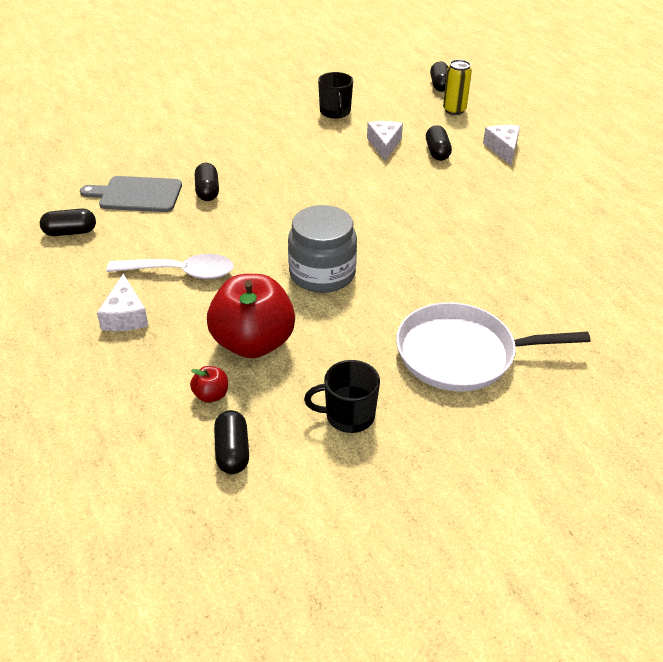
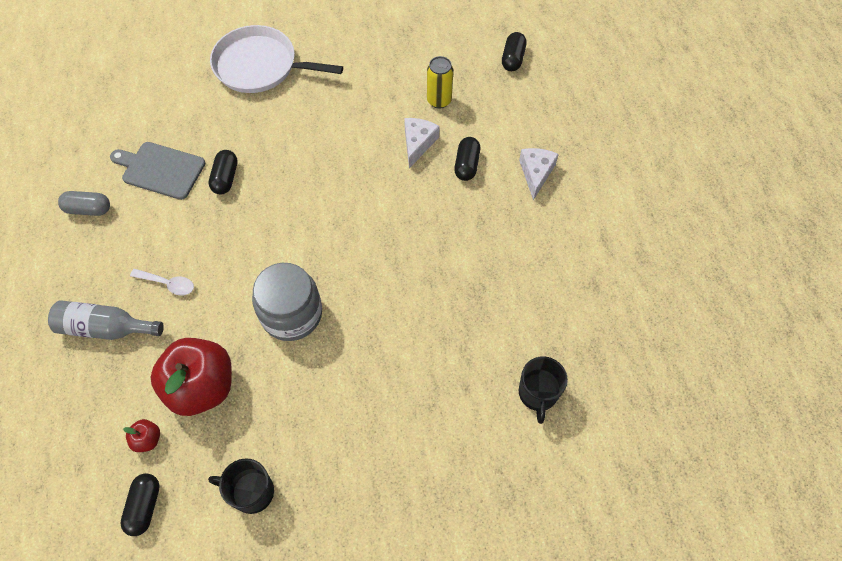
camera: 15 degrees right, 20 degrees up
black capsule [40,209,96,236] -> grey capsule [58,191,110,216]
white cheese [97,274,149,331] -> grey bottle [48,300,164,340]
white spoon [106,254,234,279] -> white spoon [130,269,194,296], size x0.59
black mug [318,72,353,119] -> black mug moved to [519,356,568,424]
white pan [396,302,590,392] -> white pan moved to [210,25,343,93]
yellow can [443,60,472,115] -> yellow can moved to [427,56,453,109]

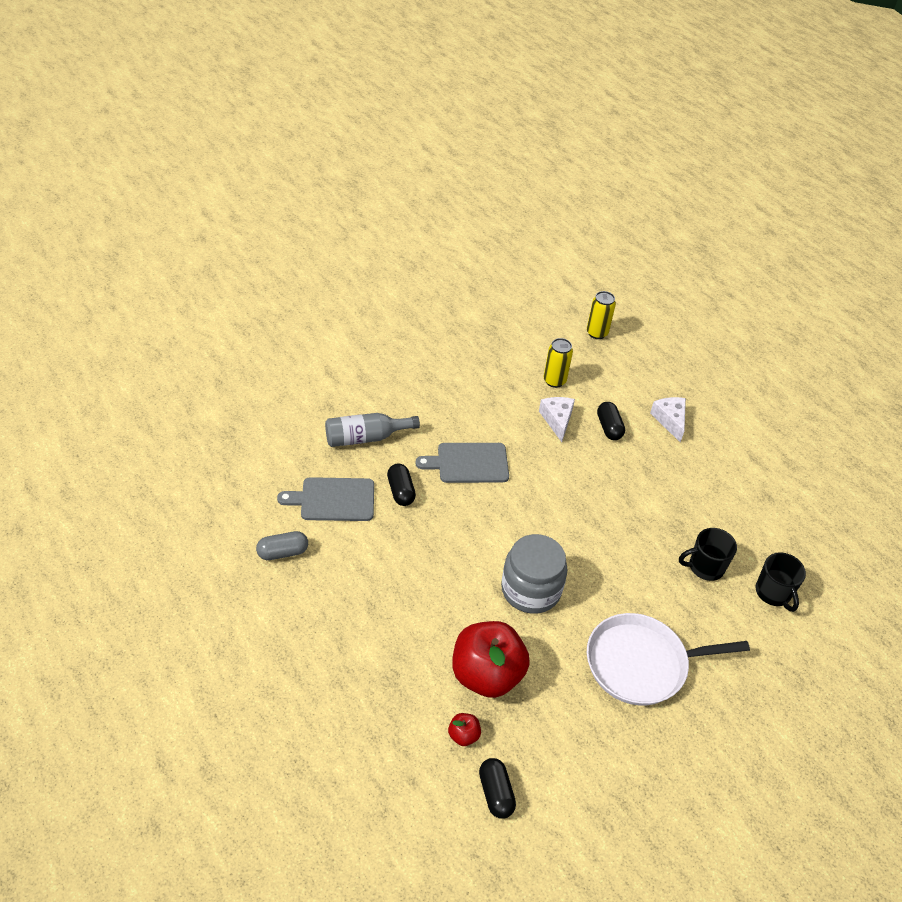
camera: 25 degrees left, 15 degrees down
grey bottle [48,300,164,340] -> grey bottle moved to [325,413,420,447]
white spoon [130,269,194,296] -> none
black mug [208,458,274,514] -> black mug moved to [679,528,737,581]
white pan [210,25,343,93] -> white pan moved to [587,613,750,705]
black capsule [502,32,527,71] -> yellow can [587,291,616,339]
none -> grey cutting board [415,443,509,483]

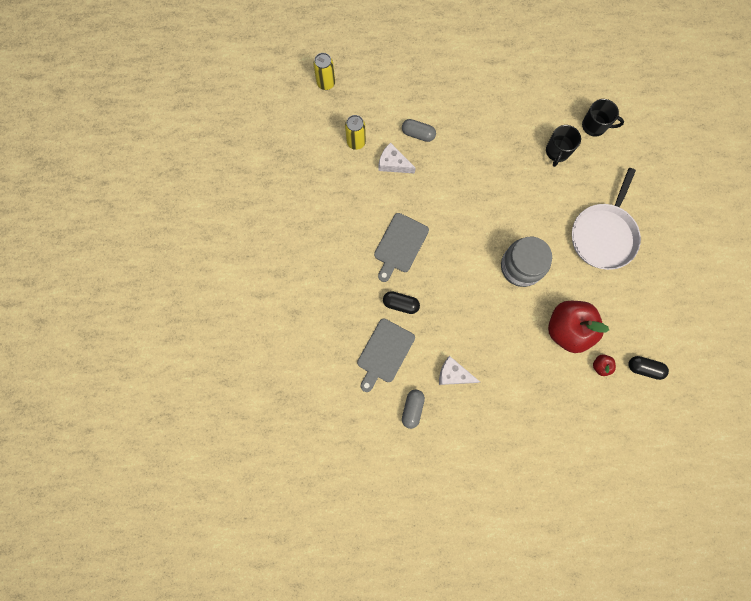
camera: 55 degrees left, 30 degrees up
grey bottle [325,413,420,447] -> none
black capsule [597,402,625,440] -> grey capsule [402,119,436,142]
white cheese [650,397,686,442] -> white cheese moved to [439,356,480,385]

